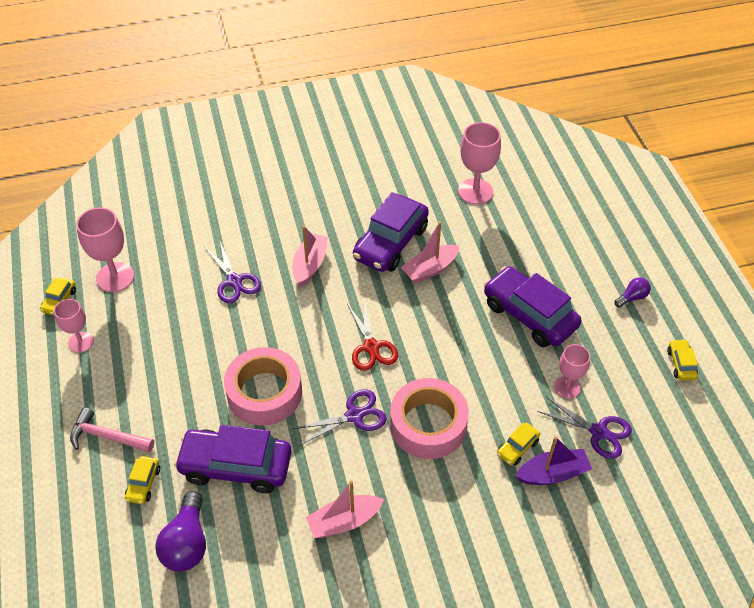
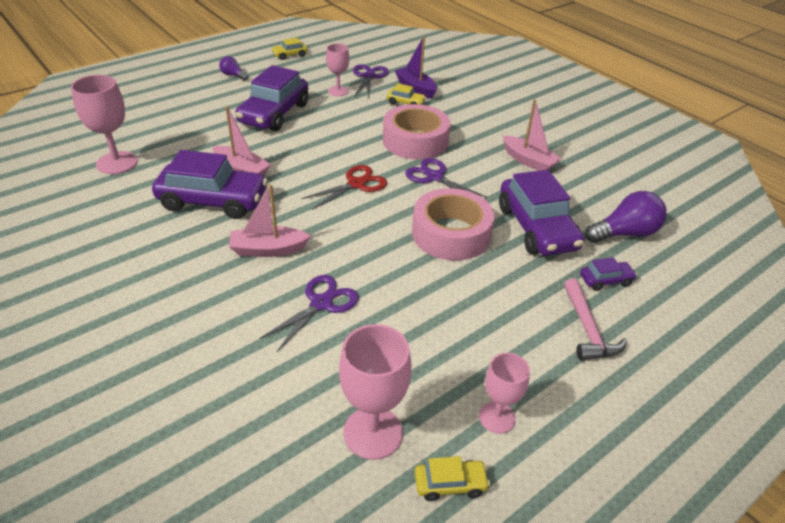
camera: 115 degrees left, 10 degrees down
yellow car [125,456,160,504] -> purple car [580,257,637,291]

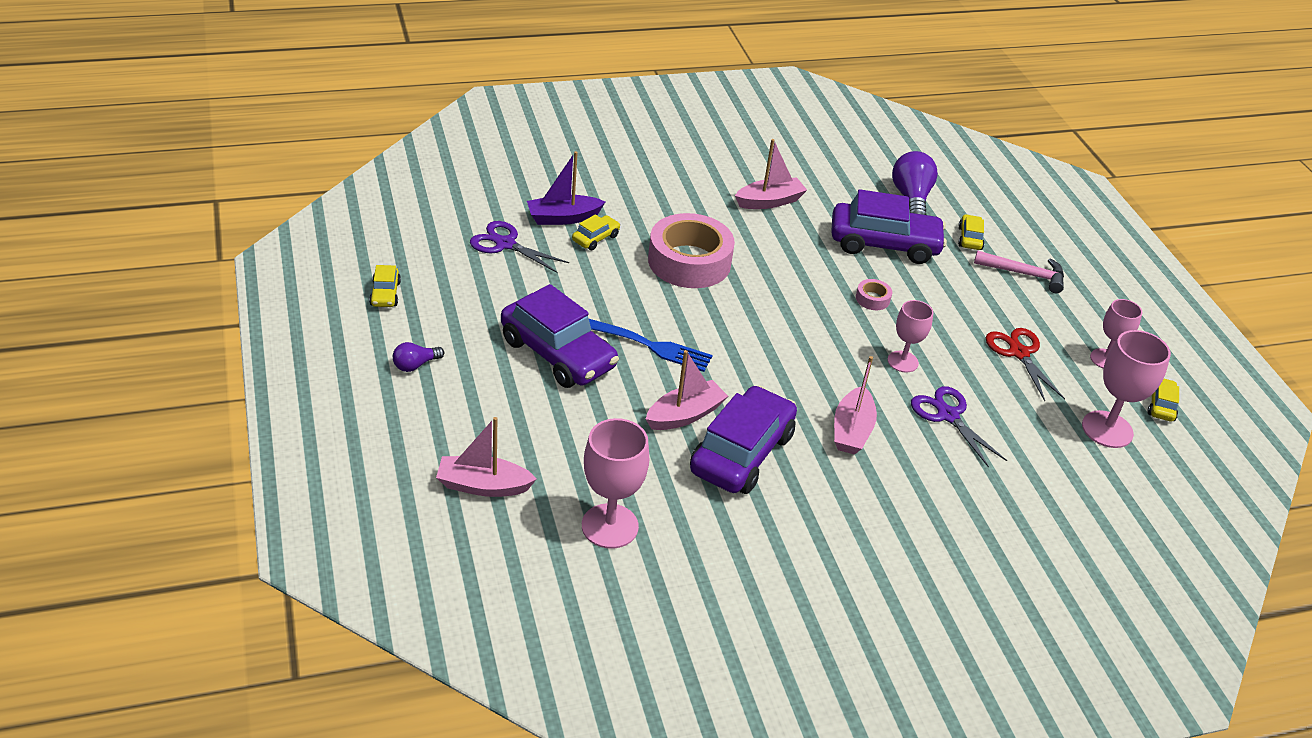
camera: 70 degrees left, 0 degrees up
red scissors [301,165,387,210] -> red scissors moved to [986,328,1065,401]
pink goblet [326,44,349,96] -> pink goblet moved to [887,300,933,373]
purple scissors [405,158,487,198] -> none
pink tape [412,188,495,260] -> pink tape [856,279,892,310], size x0.41
purple car [580,257,637,291] -> yellow car [958,214,984,250]
none -> pink boat [436,417,537,497]
none -> blue fork [589,319,713,372]

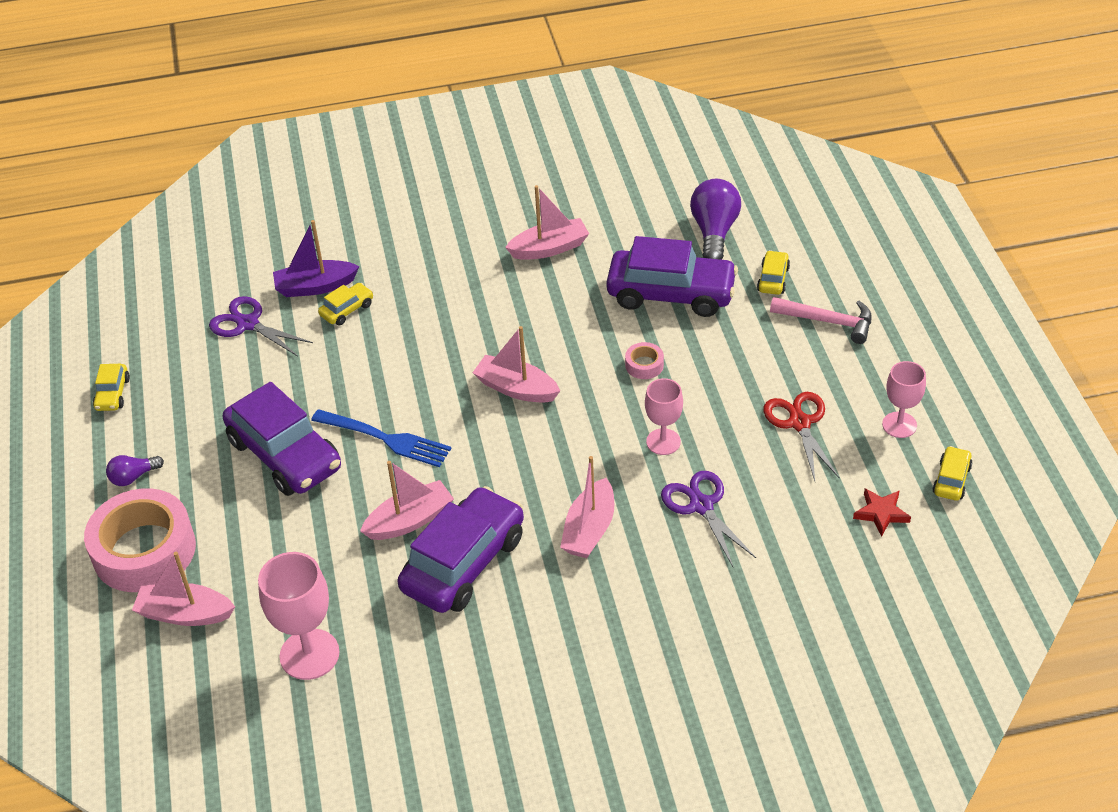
camera: 10 degrees right, 5 degrees up
pink tape [648,213,735,288] -> pink tape moved to [84,488,196,592]
pink goblet [1082,330,1171,448] -> red star [853,488,911,536]
none -> pink boat [472,326,560,402]

